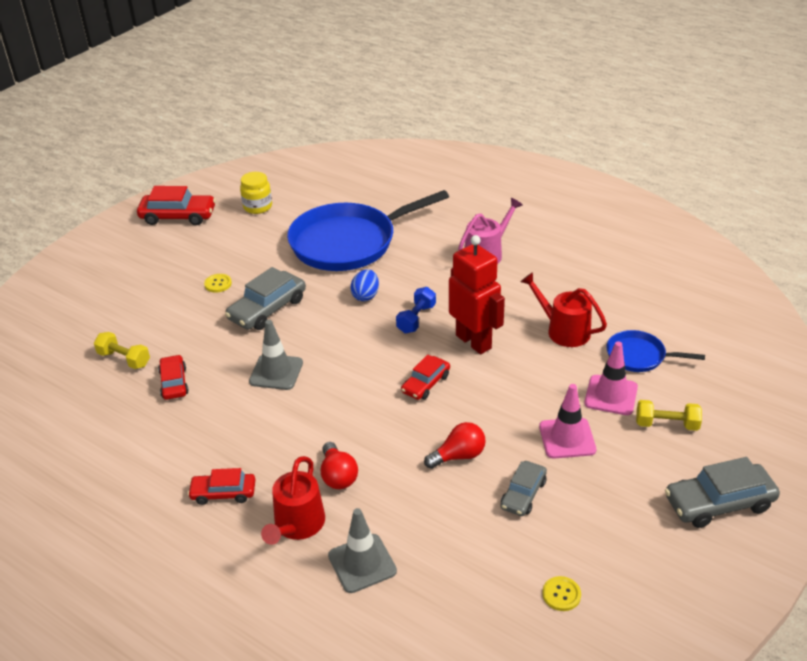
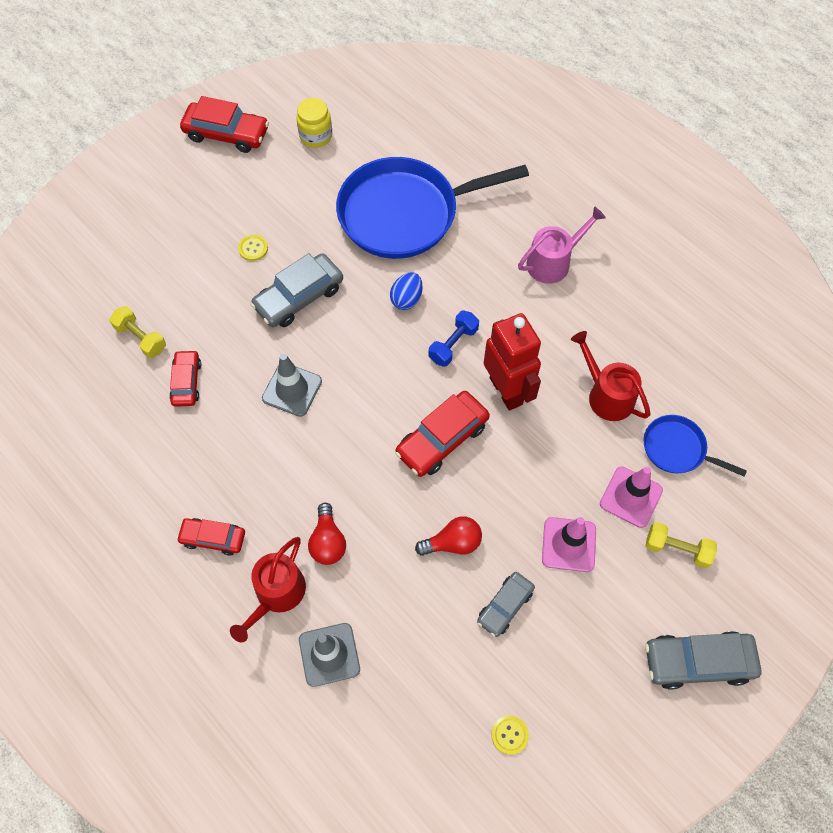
camera: 10 degrees right, 25 degrees up
red car [401,355,450,400] -> red car [395,391,490,477], size x1.60

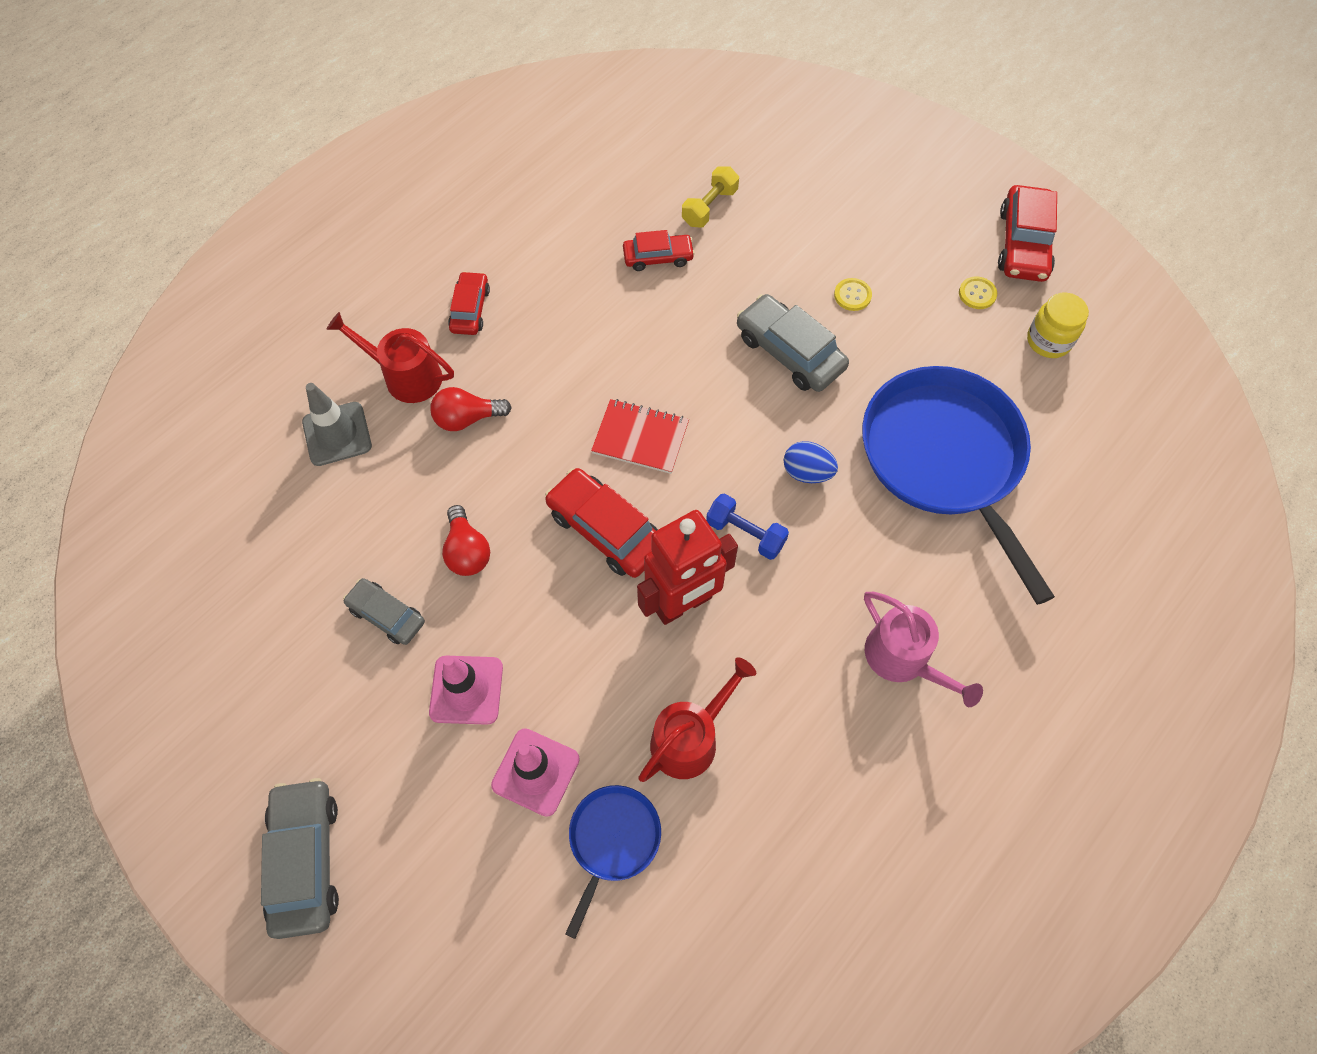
camera: 85 degrees right, 0 degrees up
grey traffic cone [262,354,322,417] -> none
yellow button [491,715,529,755] -> yellow button moved to [959,276,997,309]
yellow dumbbell [646,522,717,568] -> none
none -> red notebook [591,399,689,474]

